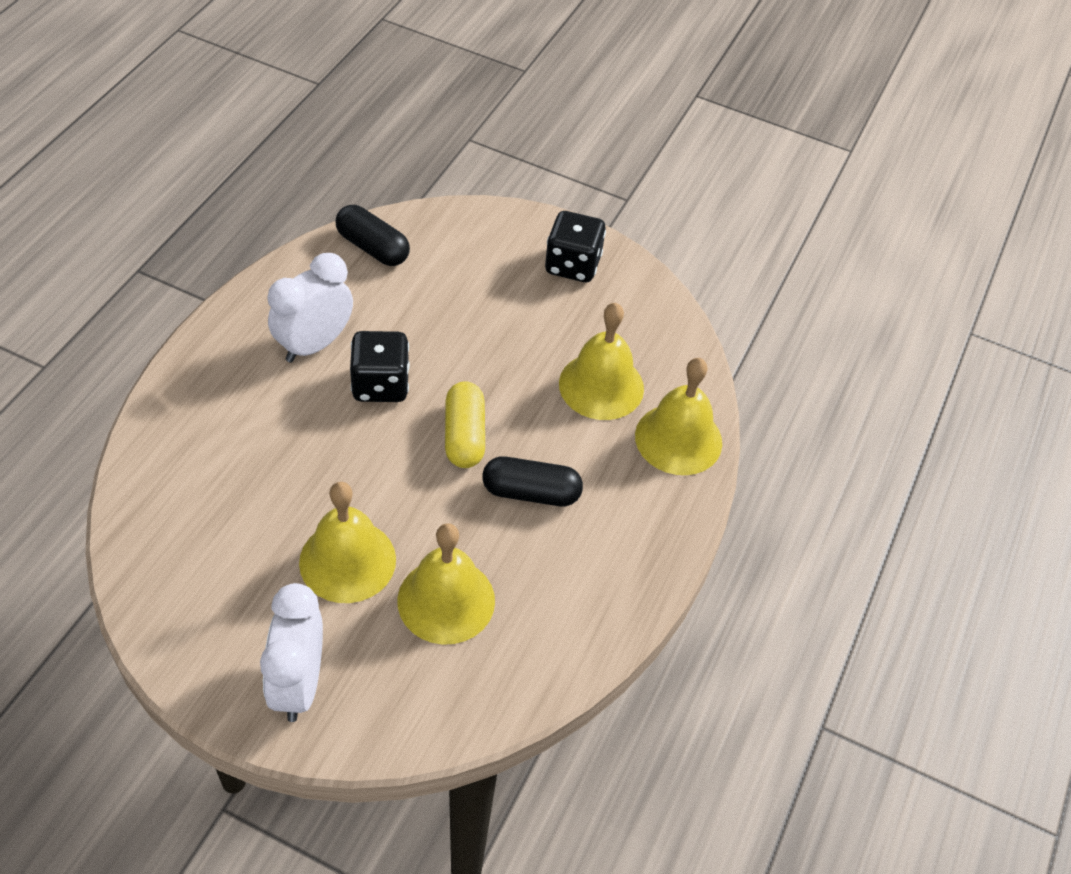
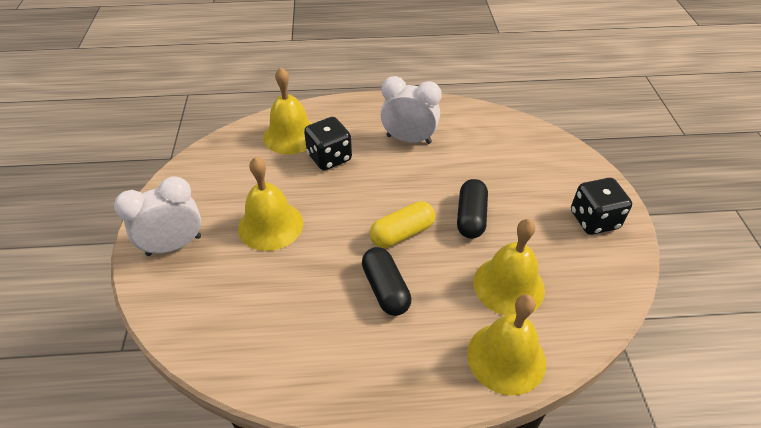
camera: 65 degrees right, 5 degrees down
black capsule [336,205,410,266] -> black capsule moved to [457,179,488,239]
black dice [350,331,410,402] -> black dice moved to [304,117,352,170]
yellow bell [397,523,495,645] -> yellow bell moved to [263,67,313,154]

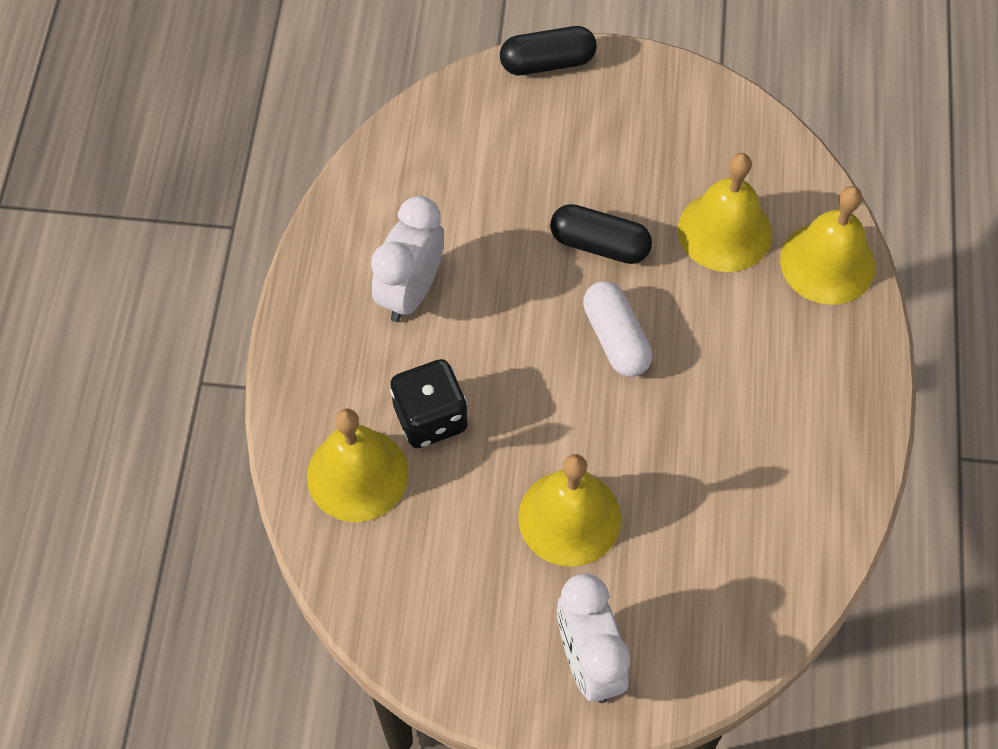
camera: 80 degrees left, 15 degrees up
black capsule [362,247,411,316] -> black capsule moved to [500,26,597,75]
yellow capsule [370,201,435,248] -> white capsule [583,281,652,377]
black dice [571,178,632,235] -> none

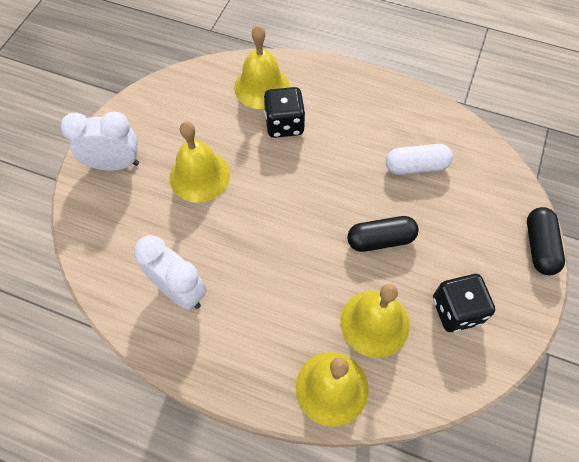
camera: 105 degrees right, 0 degrees up
white clock [371,196,444,322] -> white clock moved to [134,235,207,310]
black capsule [550,204,652,264] -> black capsule turned 45 degrees clockwise [347,216,419,252]
white capsule [583,281,652,377] -> white capsule moved to [386,144,453,175]
none -> black dice [433,274,495,332]

